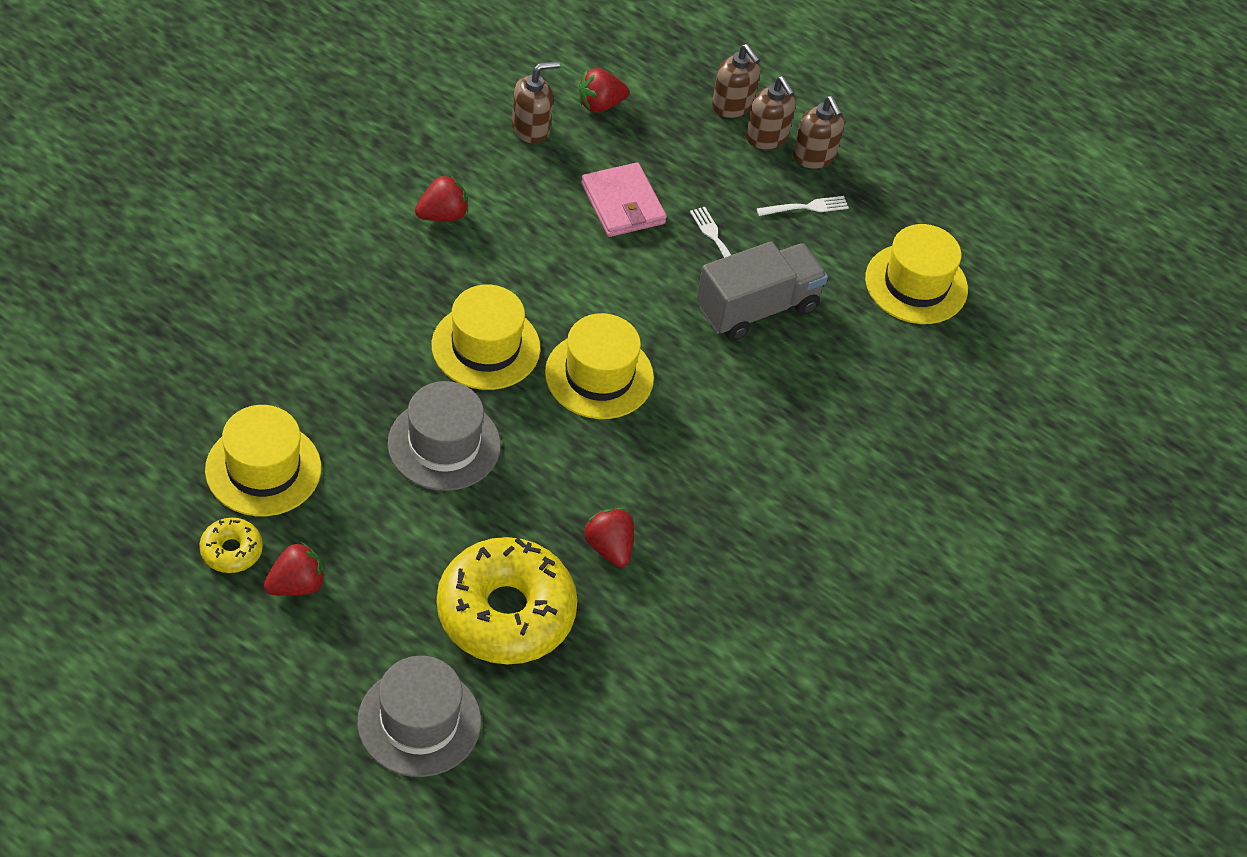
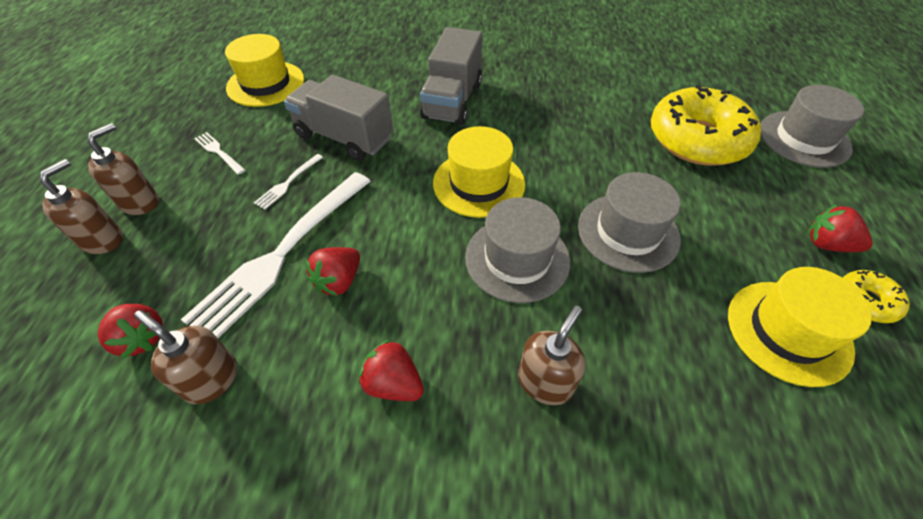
camera: 115 degrees left, 0 degrees up
yellow hat [432,285,541,390] -> grey hat [465,197,570,303]
pink wallet [581,162,667,237] -> white fork [181,172,371,338]
red strawberry [584,508,634,567] -> red strawberry moved to [306,247,360,296]
brown soap dispenser [793,96,844,169] -> brown soap dispenser moved to [518,306,586,405]
none -> grey truck [420,27,482,125]

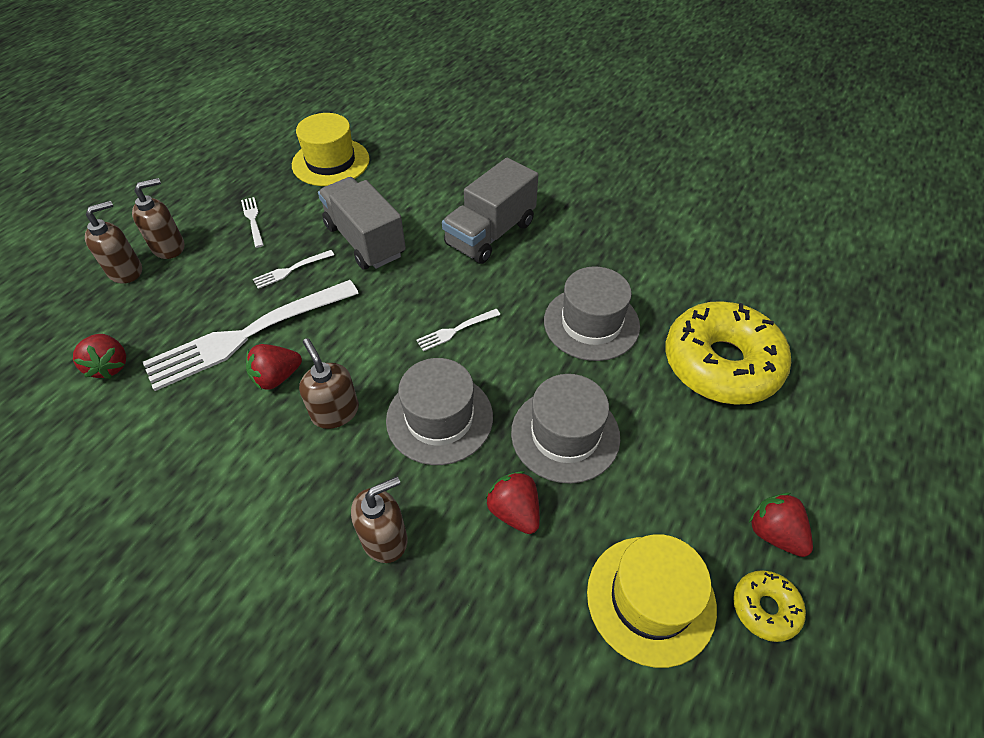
camera: 25 degrees right, 0 degrees up
brown soap dispenser [134,310,237,404] -> brown soap dispenser moved to [299,338,359,429]
red strawberry [359,340,424,401] -> red strawberry moved to [486,471,540,534]
yellow hat [433,126,525,218] -> white fork [416,309,500,351]
grey hat [761,85,864,168] -> grey hat moved to [544,266,640,361]

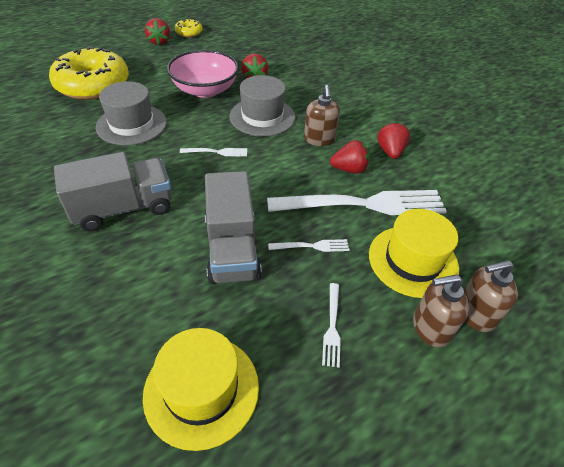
camera: 155 degrees left, 5 degrees down
red strawberry [73,334,126,379] -> red strawberry moved to [377,122,410,159]
brown soap dispenser [351,477,407,563] -> none
grey hat [511,374,620,484] -> pink bowl [167,50,239,98]
yellow hat [587,534,717,668] -> yellow hat moved to [369,209,459,298]

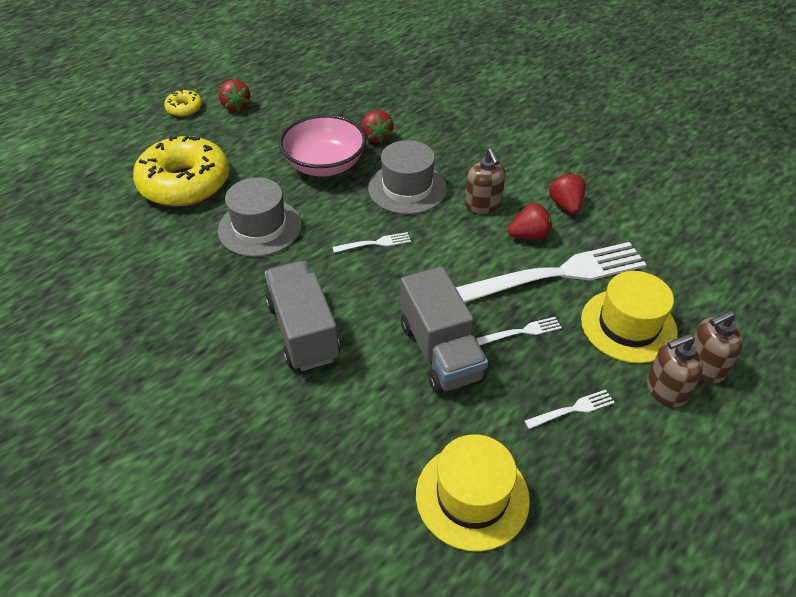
camera: 10 degrees left, 0 degrees up
grey truck [54,152,172,232] -> grey truck turned 75 degrees counterclockwise [265,261,340,371]
yellow donut [175,18,202,37] -> yellow donut moved to [164,89,202,117]
white fork [322,283,341,368] -> white fork turned 105 degrees counterclockwise [525,390,615,429]

